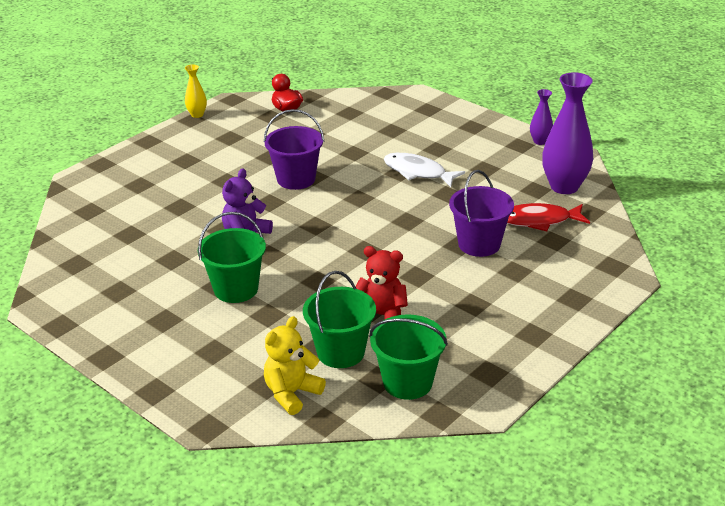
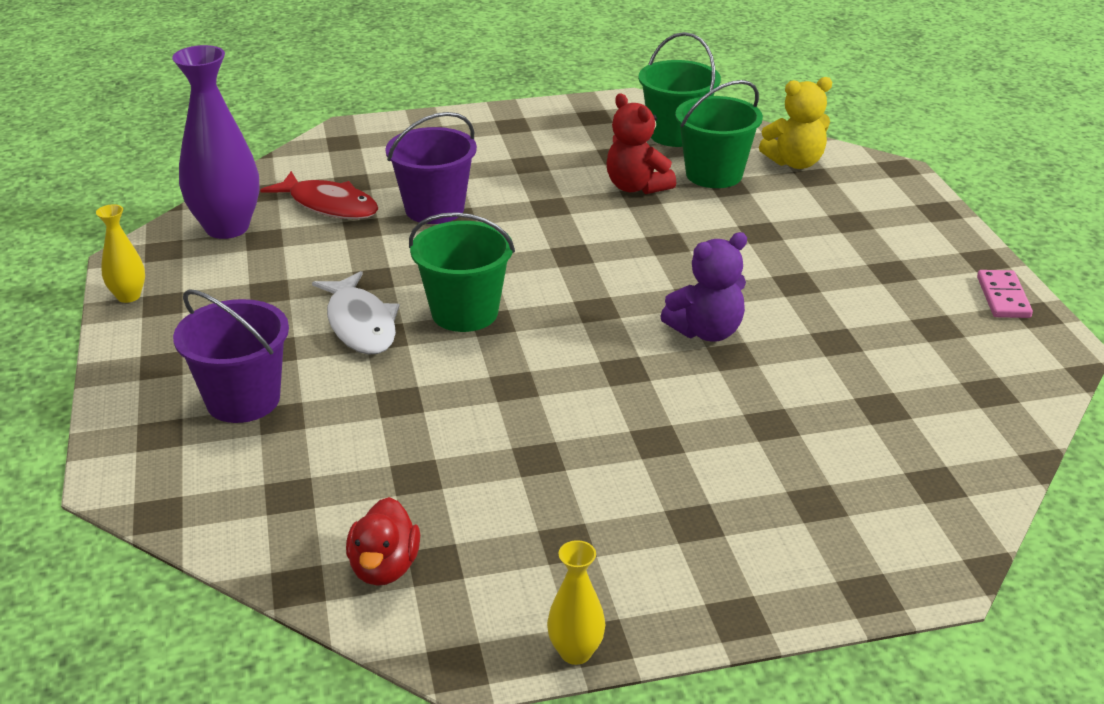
camera: 145 degrees left, 0 degrees up
green bucket [198,212,266,303] -> green bucket moved to [409,212,515,332]
purple bucket [264,109,324,190] -> purple bucket moved to [173,289,289,423]
purple vase [530,89,553,145] -> yellow vase [96,204,145,303]
none -> pink domino [977,270,1033,318]

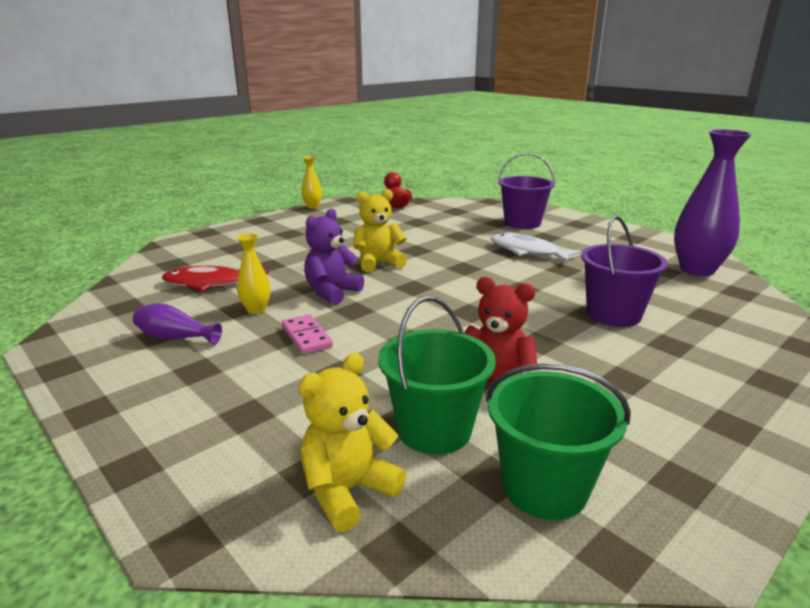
camera: 150 degrees right, 10 degrees down
yellow vase [96,204,145,303] -> yellow vase moved to [236,233,271,314]
red fish [260,171,378,219] -> red fish moved to [162,266,269,291]
green bucket [409,212,515,332] -> none
pink domino [977,270,1033,318] -> pink domino moved to [282,314,333,354]
none -> purple vase [133,303,222,345]
none -> yellow teddy bear [353,189,407,272]

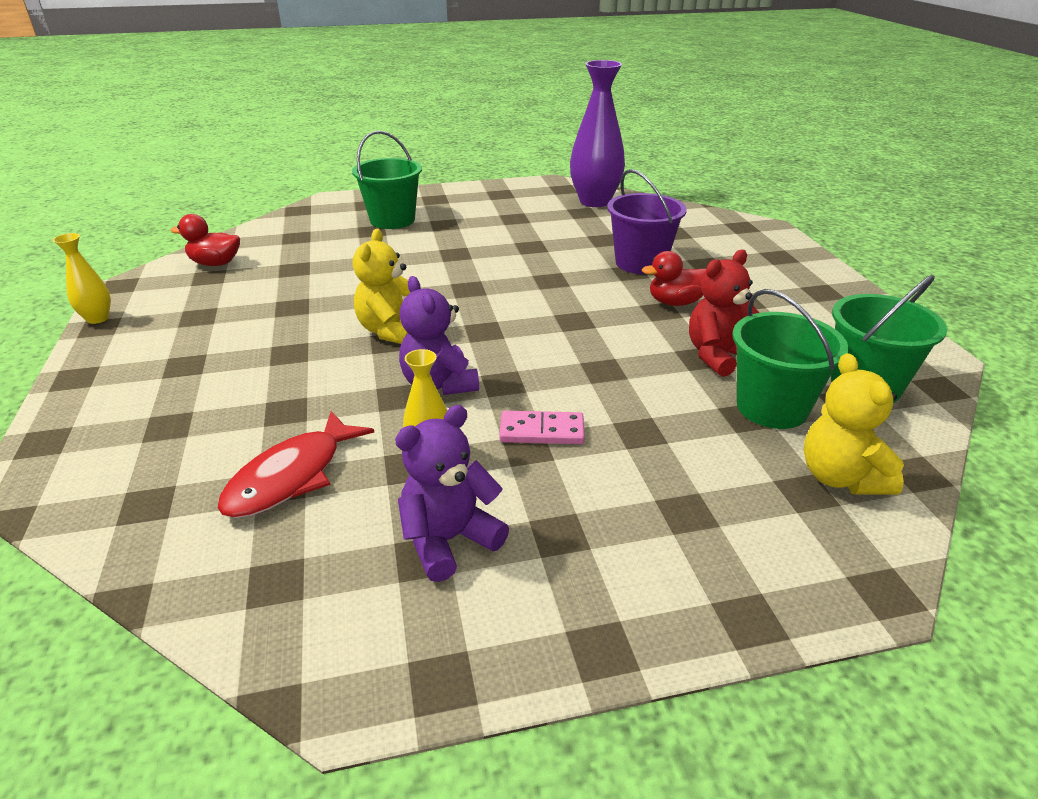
camera: 60 degrees left, 10 degrees up
purple vase [133,303,222,345] -> purple teddy bear [395,405,509,582]
white fish [491,233,581,263] -> none
purple bucket [498,153,555,229] -> green bucket [352,131,422,229]
none -> red duck [642,251,706,306]

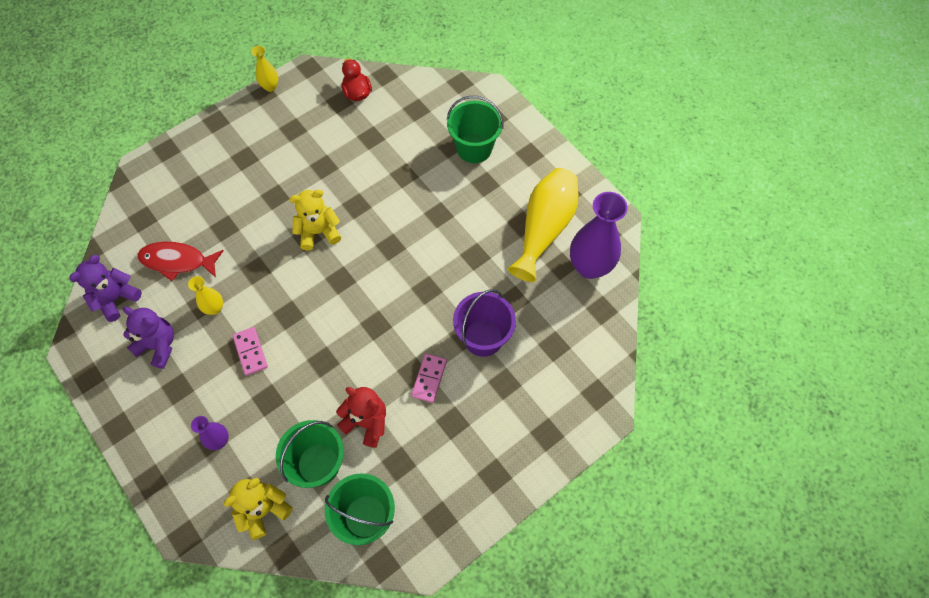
camera: 65 degrees right, 30 degrees up
purple teddy bear [399,276,479,395] -> purple teddy bear moved to [69,255,142,322]
red duck [642,251,706,306] -> pink domino [411,353,447,403]
none -> purple vase [191,416,229,450]
none -> yellow vase [508,168,578,282]

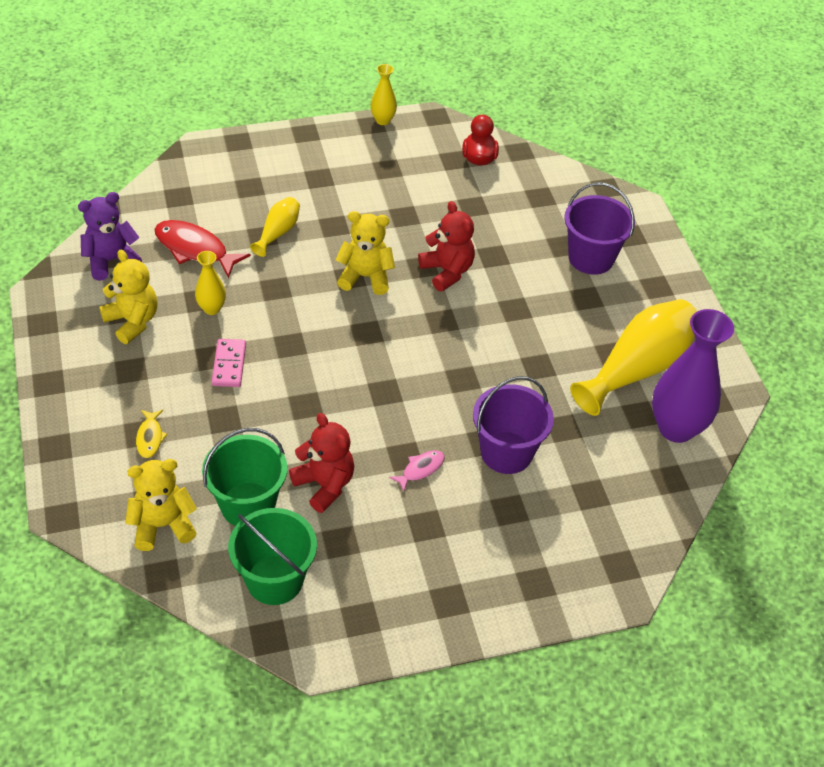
camera: 20 degrees right, 15 degrees down
purple teddy bear [123,307,174,369] -> yellow teddy bear [99,249,157,344]
purple vase [191,416,229,450] -> yellow fish [136,410,168,458]
pink domino [411,353,447,403] -> pink fish [389,450,445,492]
green bucket [447,96,503,163] -> purple bucket [564,183,635,275]
none -> yellow vase [250,197,300,257]
none -> red teddy bear [418,201,475,292]

